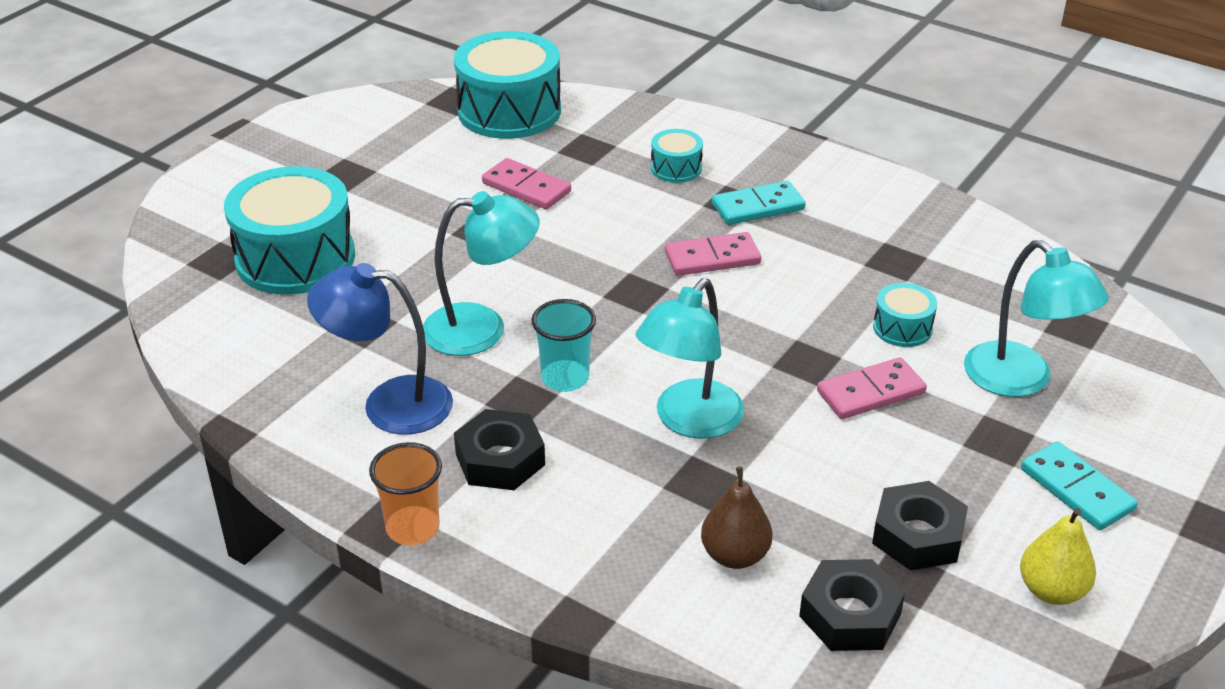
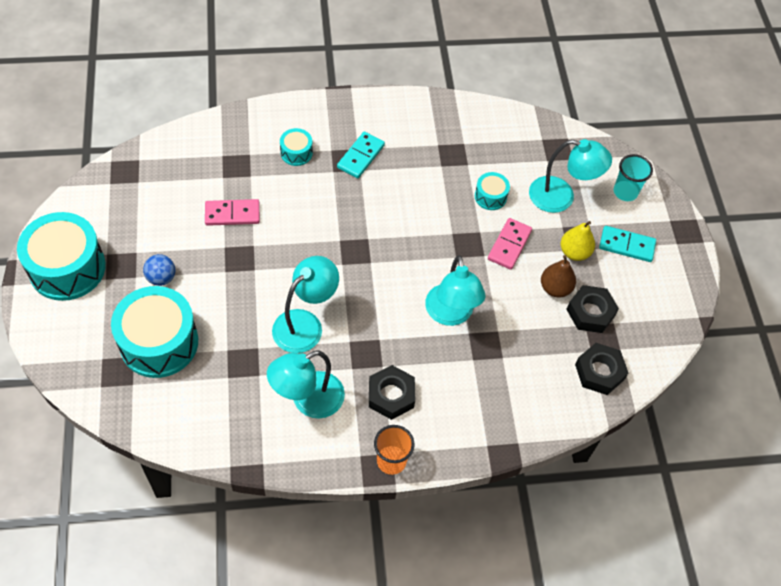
camera: 45 degrees left, 20 degrees up
blue lamp [307,263,453,435] -> turquoise lamp [267,350,345,418]
turquoise drum [454,31,561,139] -> turquoise drum moved to [17,212,106,301]
turquoise cup [531,299,596,392] -> turquoise cup moved to [614,154,653,201]
pink domino [665,232,761,276] -> none
brown pear [701,467,772,569] -> brown pear moved to [541,255,576,297]
yellow pear [1020,508,1096,605] -> yellow pear moved to [561,221,595,261]
none -> blue ball [143,254,175,286]

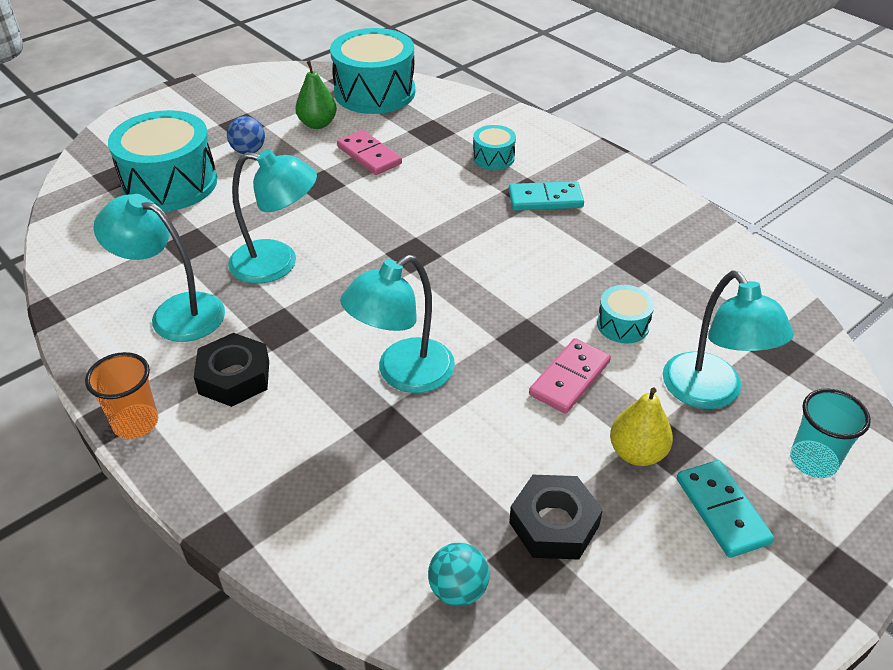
camera: 60 degrees right, 15 degrees down
turquoise drum [17,212,106,301] -> turquoise drum moved to [330,28,415,114]
pink domino [488,218,532,270] -> pink domino turned 45 degrees counterclockwise [529,338,611,414]
brown pear [541,255,576,297] -> none
black nut [575,343,628,395] -> turquoise ball [428,543,490,606]
none -> green pear [295,61,337,129]

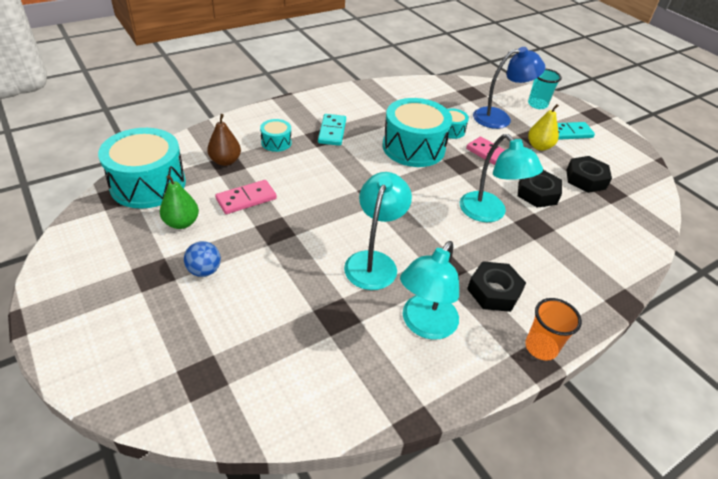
camera: 85 degrees left, 0 degrees up
turquoise drum [108,110,218,211] -> turquoise drum moved to [382,98,452,167]
turquoise ball [428,543,490,606] -> none
turquoise lamp [663,270,794,409] -> blue lamp [473,47,545,129]
none -> brown pear [207,114,241,166]
none -> black nut [518,170,562,208]

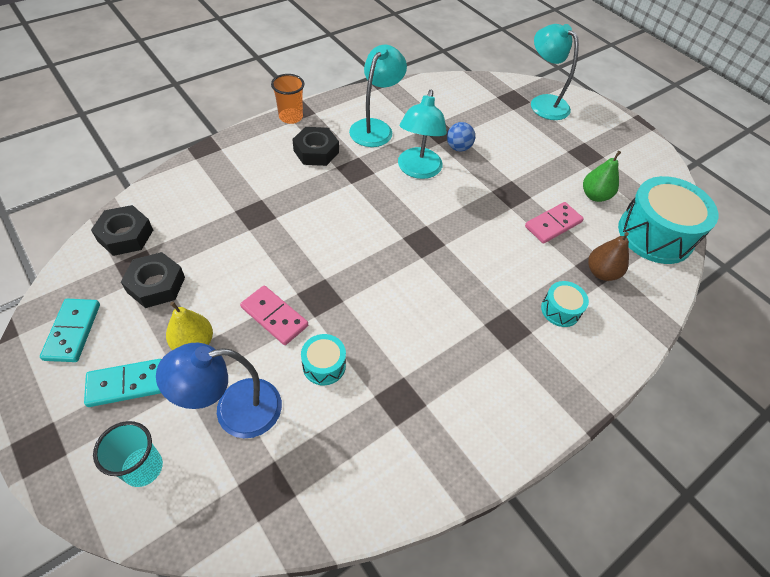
camera: 175 degrees right, 10 degrees up
blue ball [184,241,221,277] -> blue ball moved to [447,122,475,151]
turquoise domino [318,114,346,146] -> turquoise domino moved to [40,299,100,362]
turquoise drum [382,98,452,167] -> none
turquoise lamp [460,134,543,222] -> turquoise lamp moved to [531,24,579,120]
black nut [518,170,562,208] -> black nut moved to [91,205,153,256]

